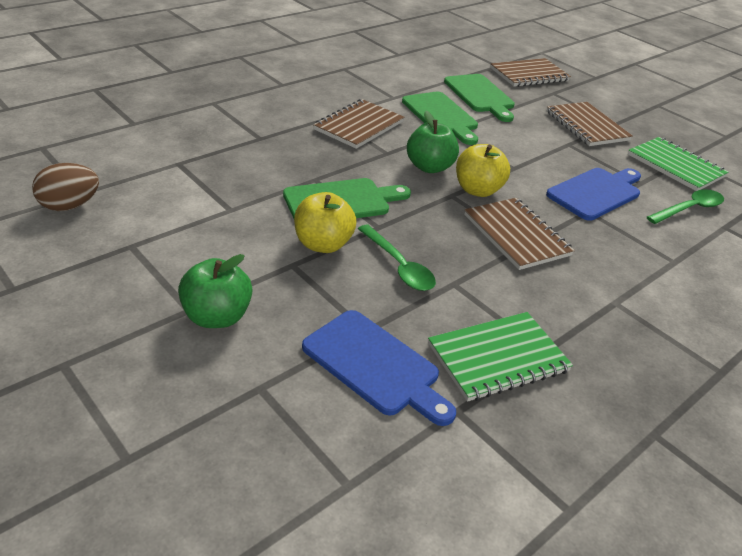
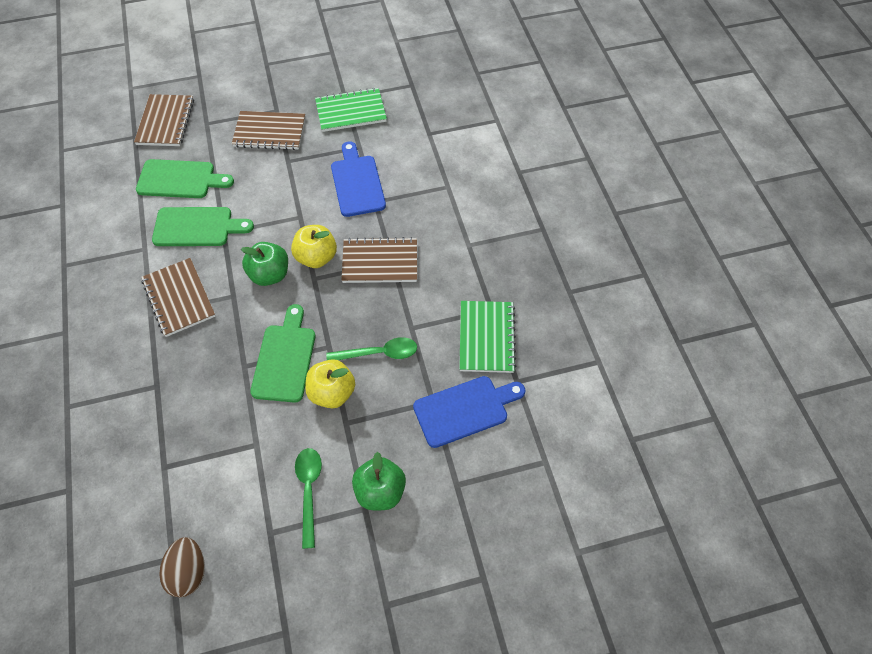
camera: 60 degrees left, 20 degrees up
green spoon [647,189,724,224] -> green spoon moved to [295,448,322,549]

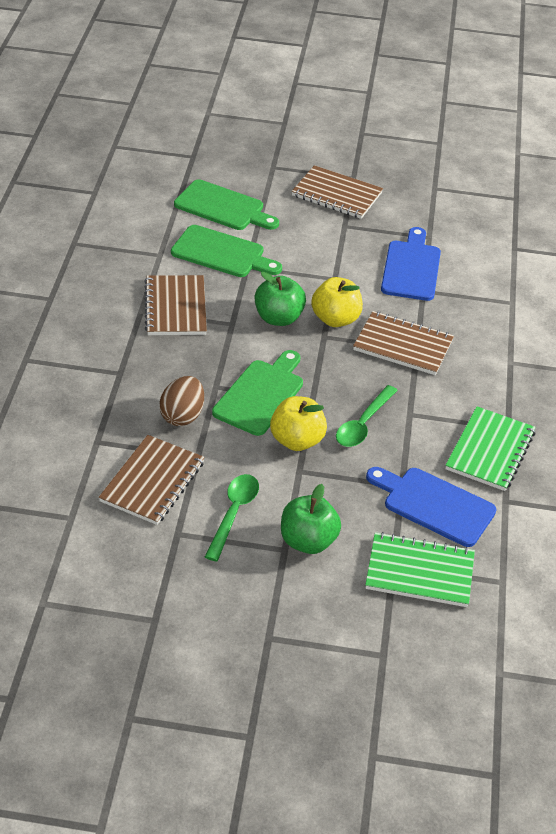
camera: 20 degrees right, 15 degrees down
brown notebook [134,94,194,146] -> brown notebook moved to [99,435,205,525]
brown egg [159,537,205,597] -> brown egg moved to [159,376,204,426]
green notebook [315,88,387,132] -> green notebook moved to [365,532,475,607]
green spoon [326,337,417,360] -> green spoon turned 105 degrees clockwise [336,385,398,447]
blue cutting board [413,376,526,448] -> blue cutting board turned 150 degrees counterclockwise [366,467,496,547]

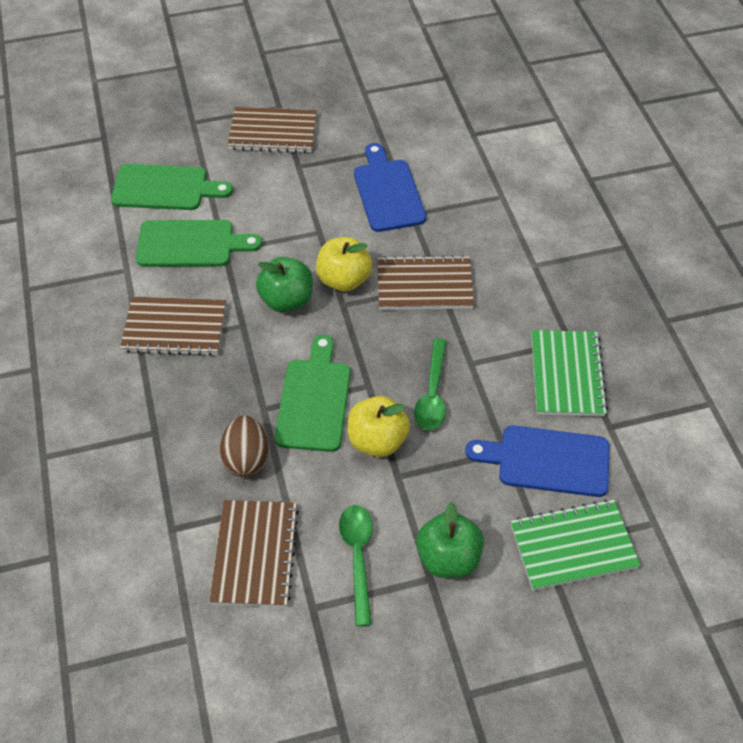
camera: 20 degrees left, 10 degrees up
brown notebook [144,275,207,335] -> brown notebook turned 60 degrees counterclockwise [120,297,226,356]

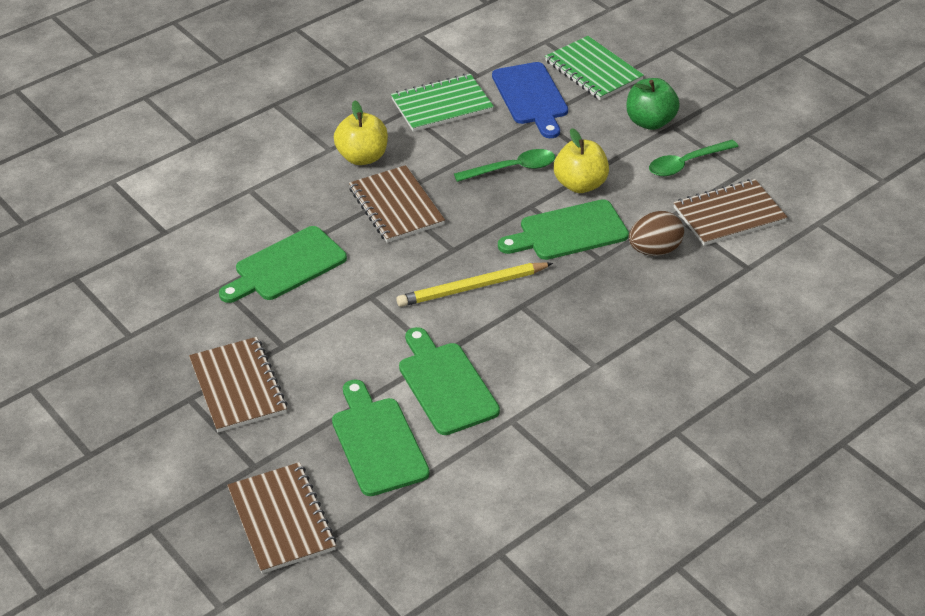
camera: 115 degrees left, 10 degrees down
brown notebook [120,297,226,356] -> brown notebook moved to [227,462,336,574]
green apple [256,257,313,312] -> yellow pencil [396,262,553,307]
yellow apple [316,237,372,292] -> yellow apple moved to [334,101,388,165]
blue cutting board [354,143,426,232] -> green cutting board [219,226,347,303]

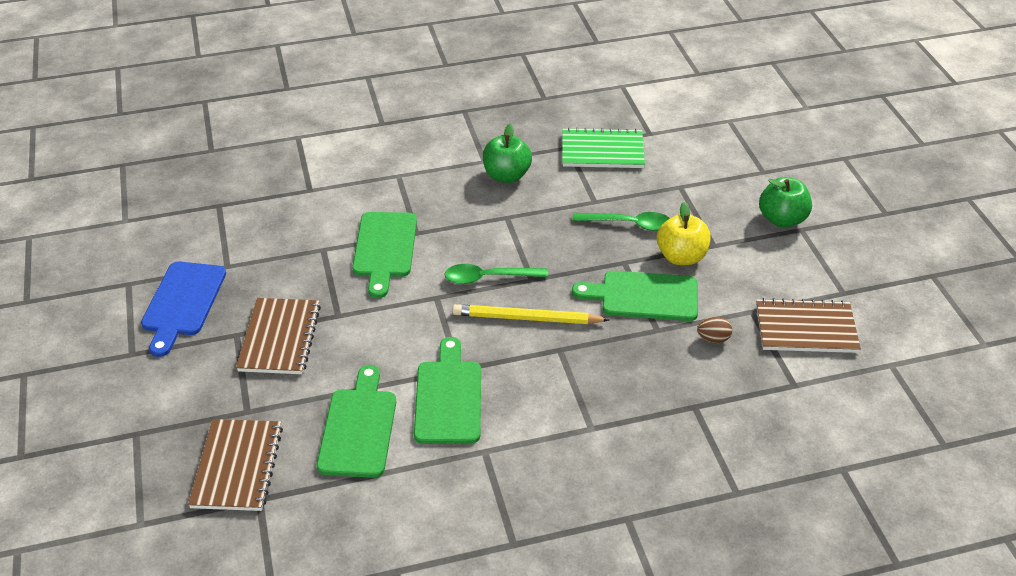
camera: 25 degrees right, 0 degrees up
green cutting board [219,226,347,303] -> green cutting board turned 75 degrees counterclockwise [352,212,417,298]
yellow apple [334,101,388,165] -> green apple [483,123,532,183]
brown notebook [349,165,445,243] -> none
blue cutting board [492,62,568,138] -> blue cutting board moved to [141,261,226,357]
green notebook [545,36,644,100] -> none
brown egg [629,211,684,256] -> brown egg [697,317,732,343], size x0.60
green spoon [649,140,739,176] -> green spoon moved to [444,264,548,284]

